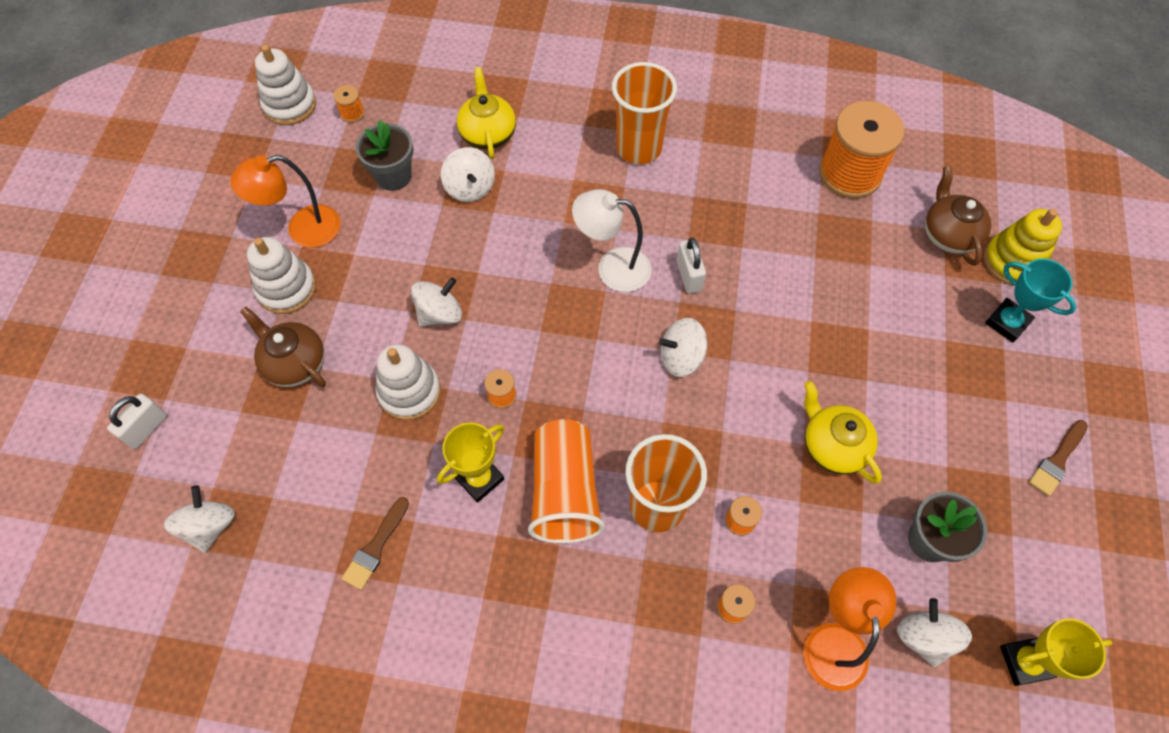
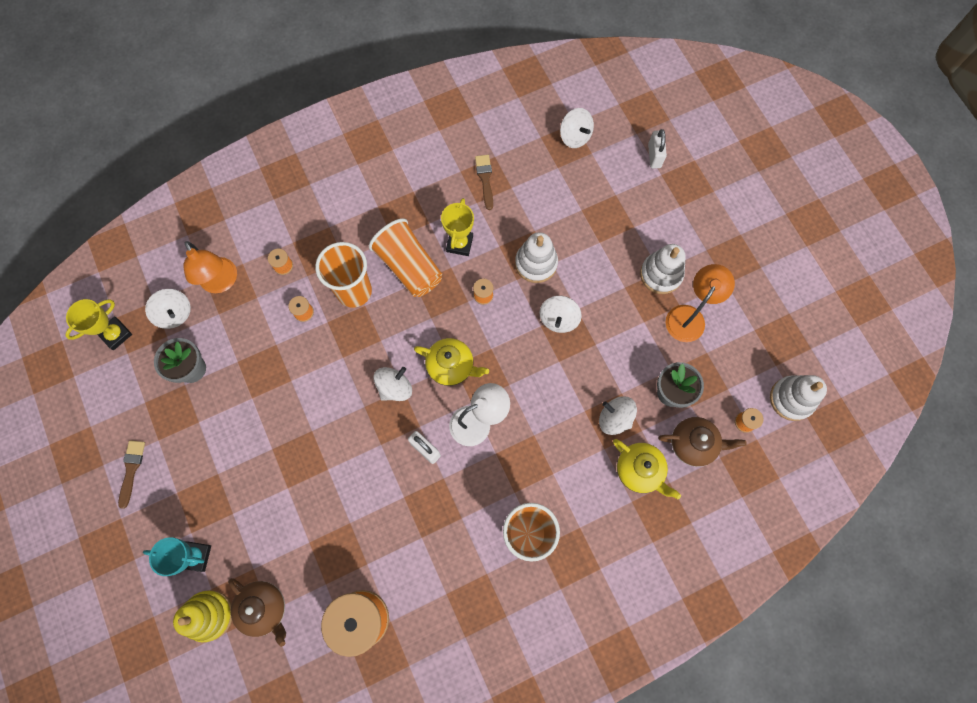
camera: 145 degrees right, 10 degrees up
brown teapot [240,307,326,387] -> brown teapot moved to [658,417,747,467]
yellow teapot [804,381,882,484] -> yellow teapot moved to [414,338,489,386]

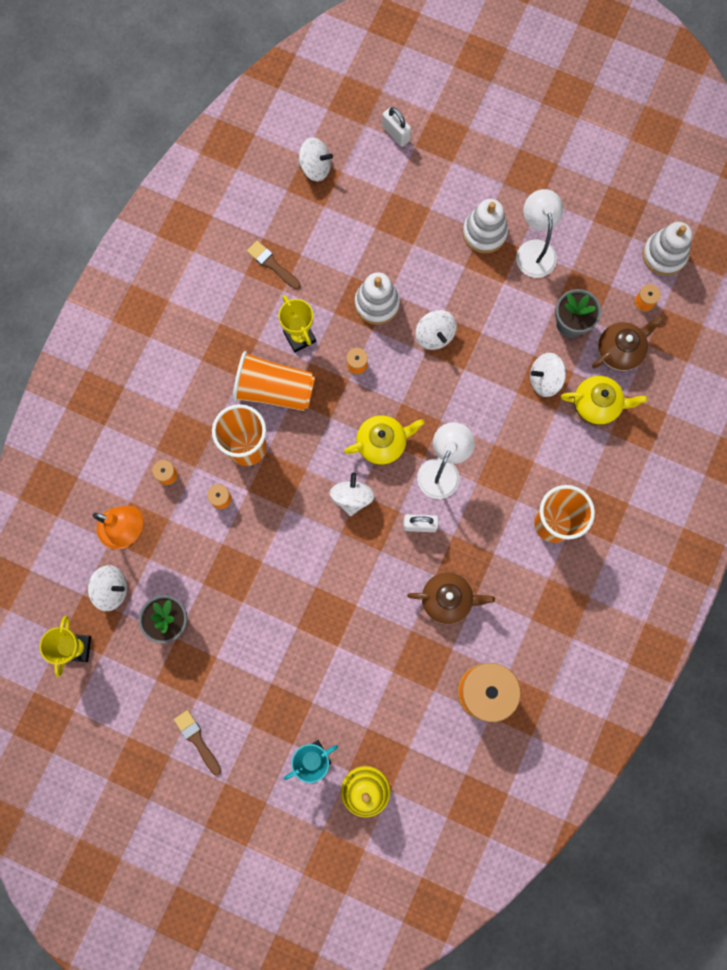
camera: 40 degrees left, 5 degrees up
brown teapot [228,578,286,647] -> brown teapot moved to [407,572,495,624]
orange lamp [665,264,735,342] -> white lamp [516,189,563,278]

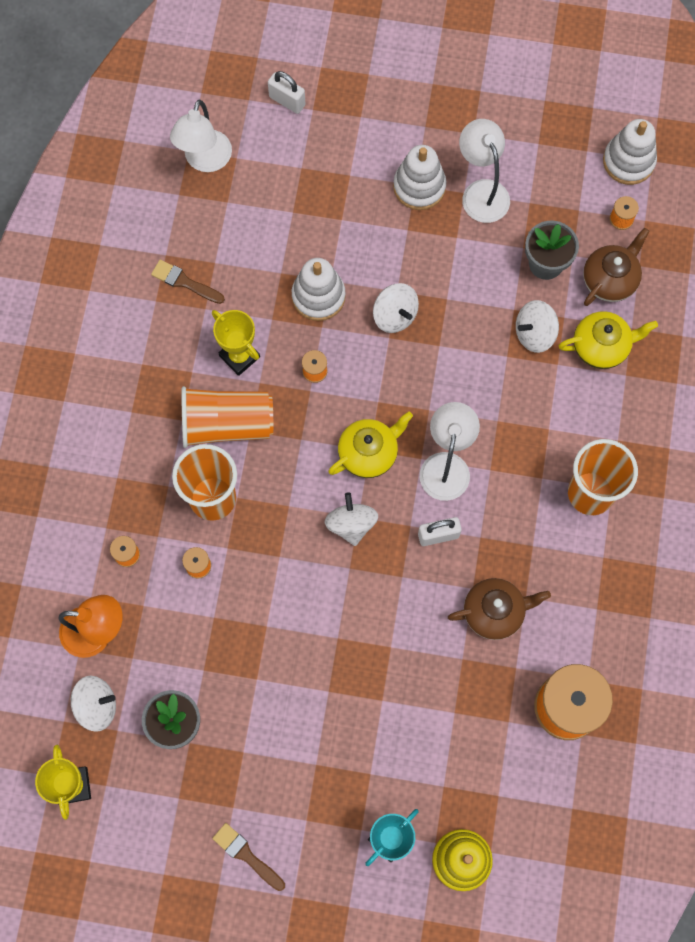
camera: 15 degrees left, 5 degrees down
white spinning top [298,137,333,181] -> white lamp [170,100,232,172]

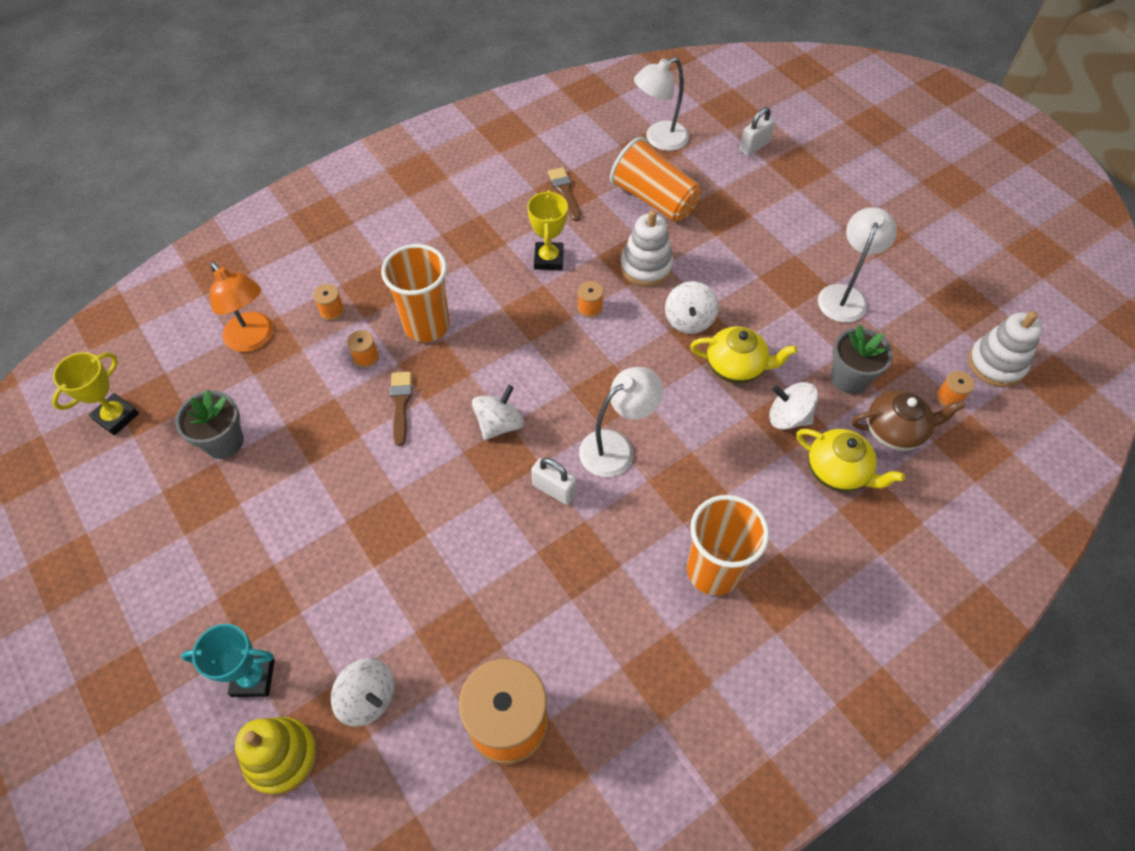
camera: 45 degrees right, 15 degrees down
white spinning top [71,676,116,732] -> white spinning top moved to [331,658,395,727]
orange cup [181,386,273,448] -> orange cup moved to [610,137,701,222]
brown brush [212,823,285,891] -> brown brush moved to [390,372,412,446]
white padlock [268,71,305,114] -> white padlock turned 60 degrees clockwise [740,107,775,156]
yellow teapot [328,412,413,478] -> yellow teapot moved to [690,326,797,384]
white stacking toy [393,145,446,210] -> none
brown teapot [448,578,551,640] -> none

